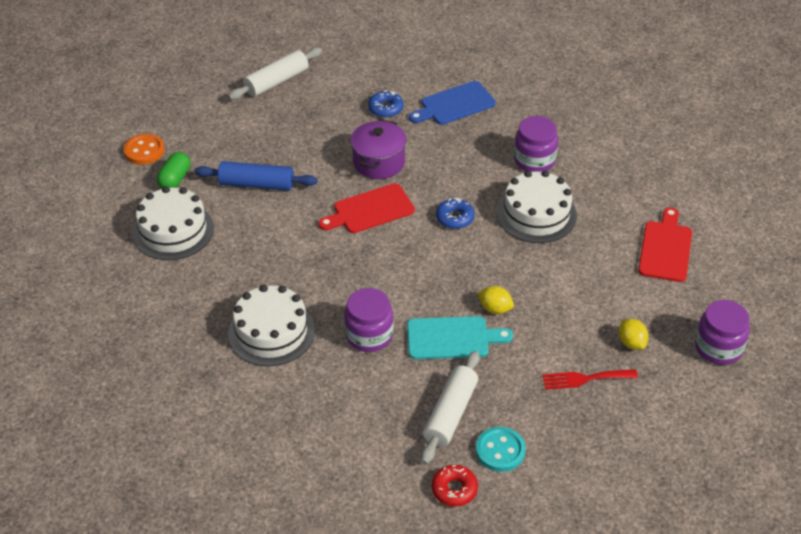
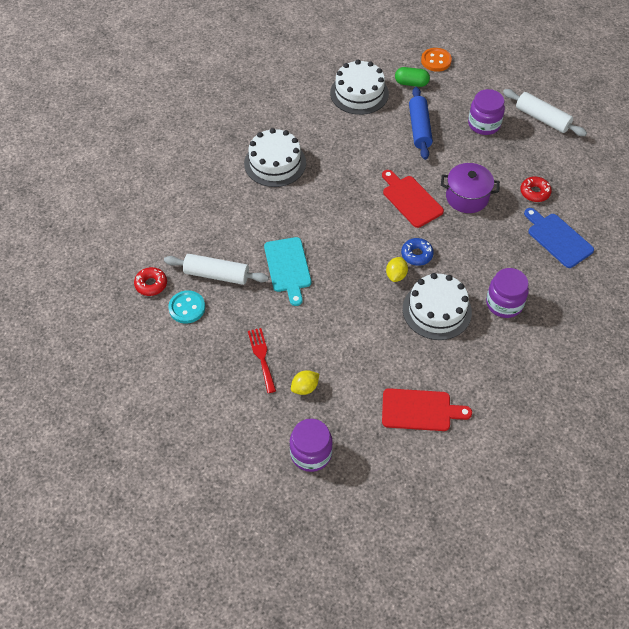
camera: 80 degrees right, 10 degrees up
purple jar [344,288,394,352] -> purple jar moved to [468,89,505,135]
blue donut [368,90,404,118] -> red donut [520,177,552,202]
yellow lemon [477,286,514,314] -> yellow lemon moved to [386,257,408,282]

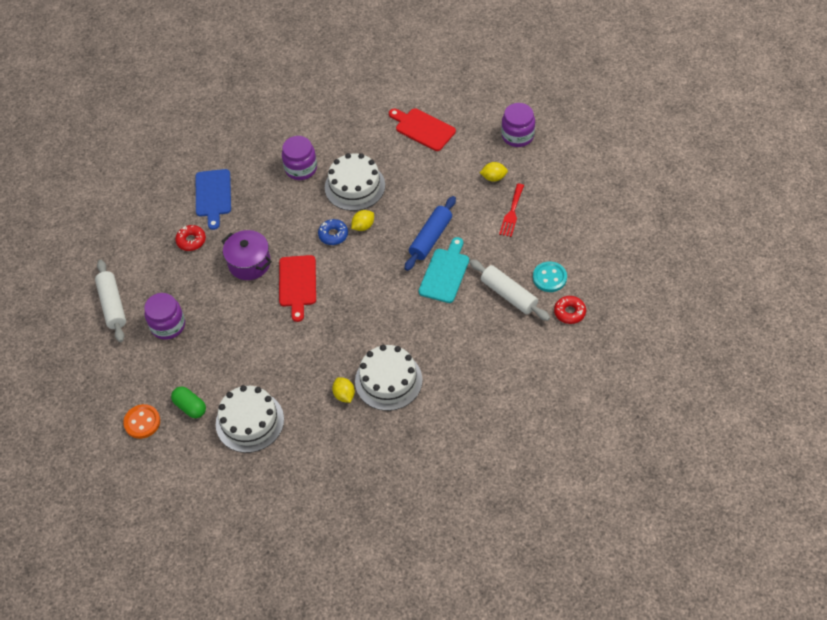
camera: 145 degrees left, 0 degrees up
blue rolling pin [409,87,433,160] -> blue rolling pin moved to [405,196,456,271]
none -> yellow lemon [332,377,355,403]

